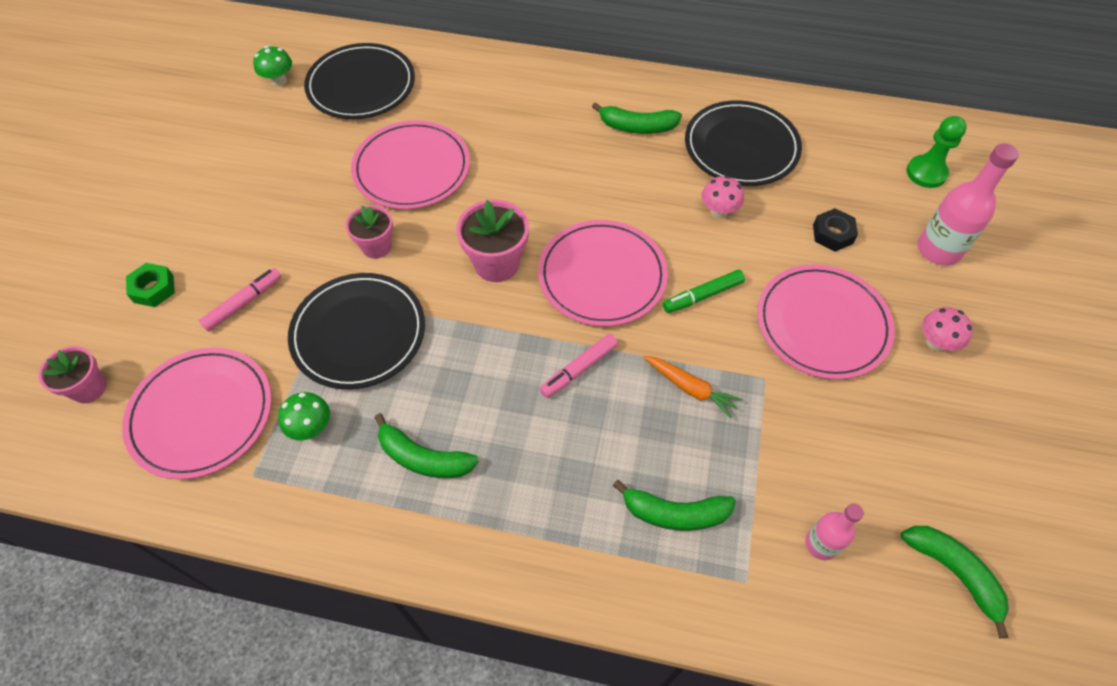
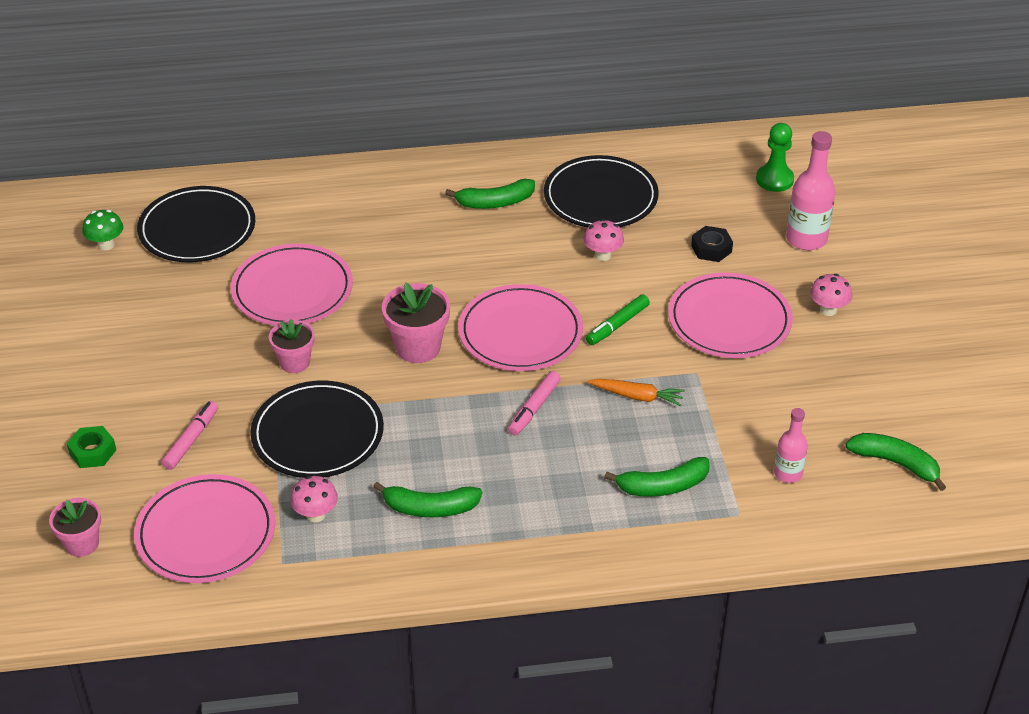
camera: 20 degrees left, 15 degrees down
green mushroom [278,392,330,440] -> pink mushroom [290,476,338,522]

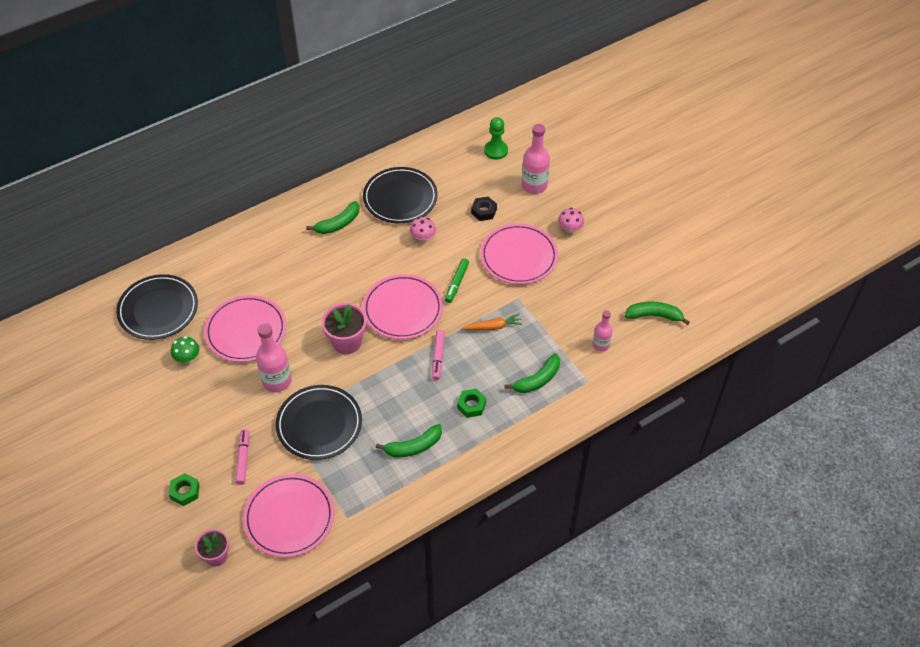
camera: 25 degrees left, 10 degrees up
green mushroom [82,210,123,250] -> green mushroom moved to [171,336,199,364]
pink flower pot [269,319,314,373] -> pink bottle [256,323,292,392]
pink mushroom [290,476,338,522] -> none
none -> green nut [457,388,486,418]

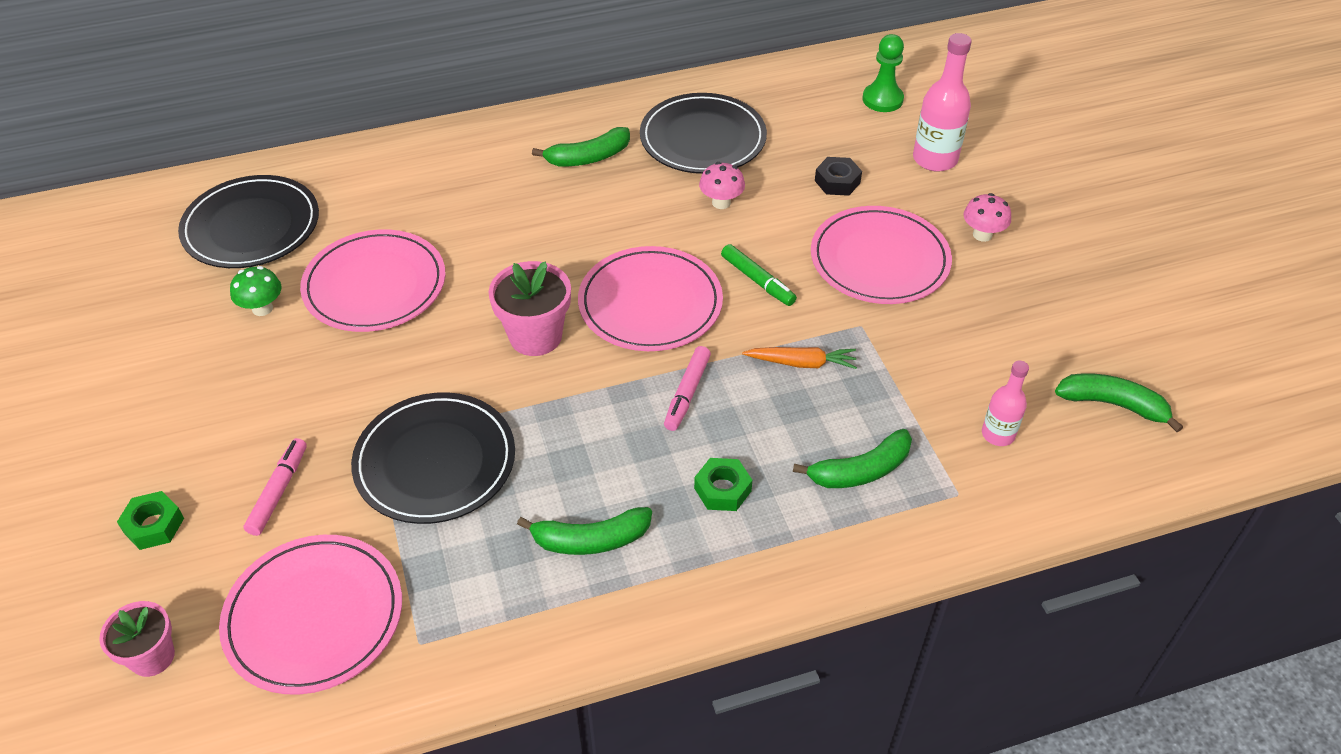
camera: 15 degrees right, 5 degrees down
pink bottle [256,323,292,392] -> none
green marker [445,259,469,303] -> green marker turned 75 degrees counterclockwise [721,244,797,306]

